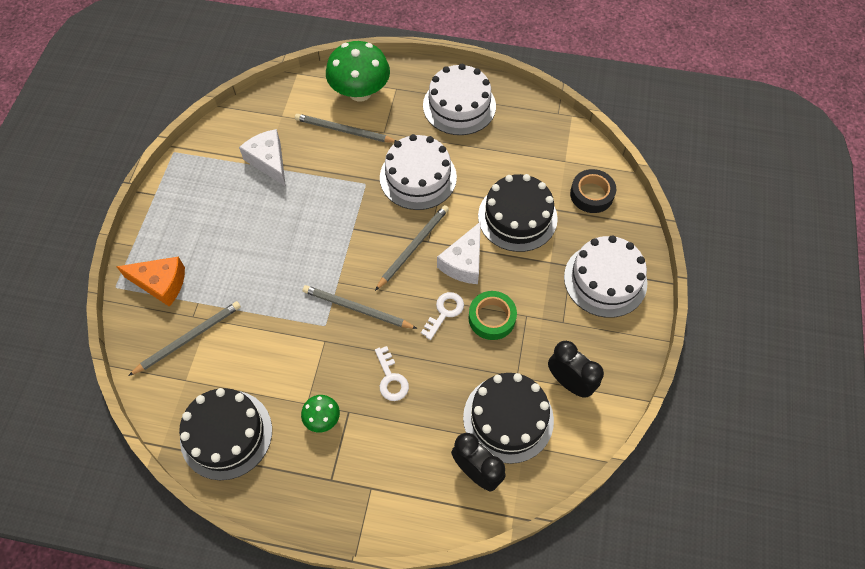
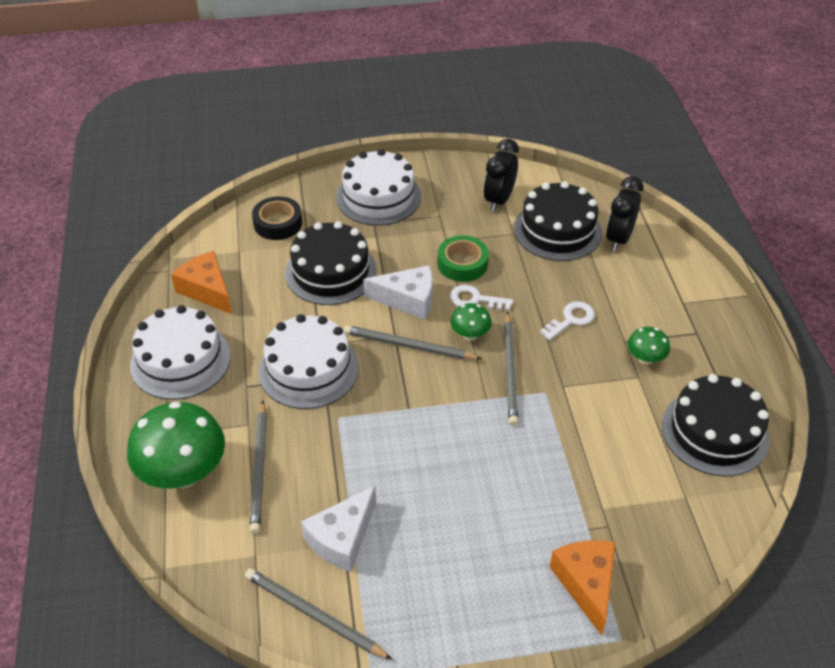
camera: 110 degrees left, 15 degrees down
grey pencil [128,301,241,376] -> grey pencil moved to [245,568,392,660]
none -> orange cheese [171,251,232,314]
none -> green mushroom [450,303,492,341]

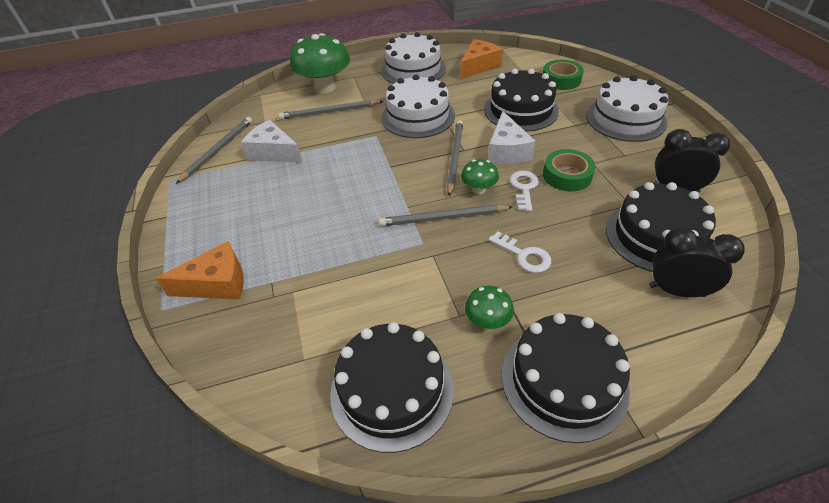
camera: 85 degrees right, 0 degrees up
black tape [252,196,302,240] -> green tape [543,60,584,90]
none -> black cake [502,313,630,443]

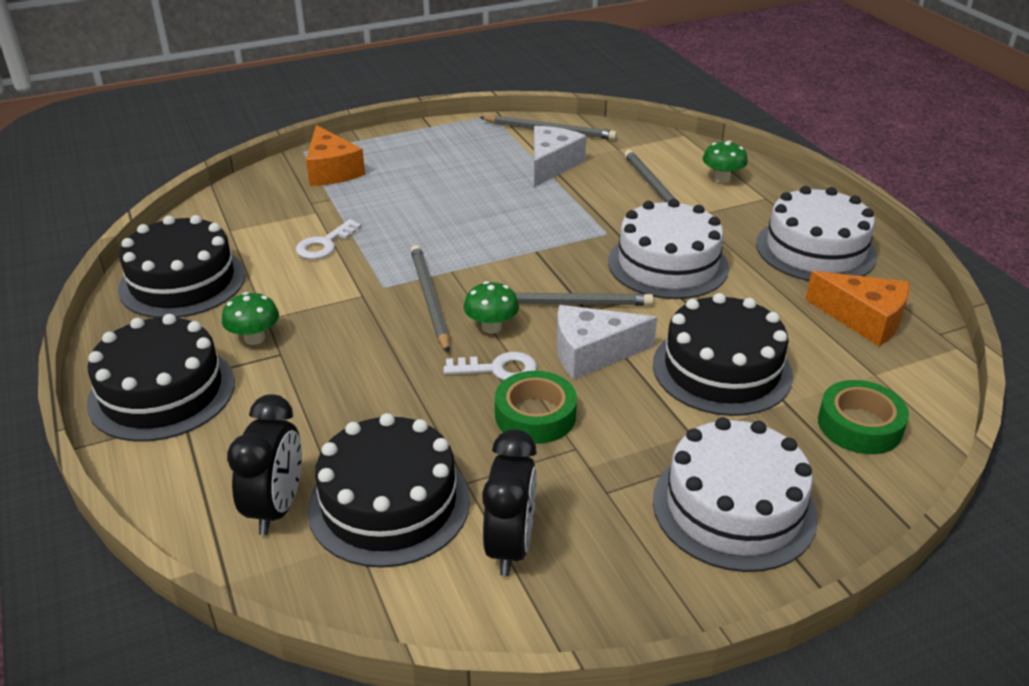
camera: 80 degrees right, 10 degrees down
green mushroom [290,33,350,94] -> green mushroom [703,141,748,183], size x0.49
white key [488,231,551,273] -> white key moved to [296,219,362,259]

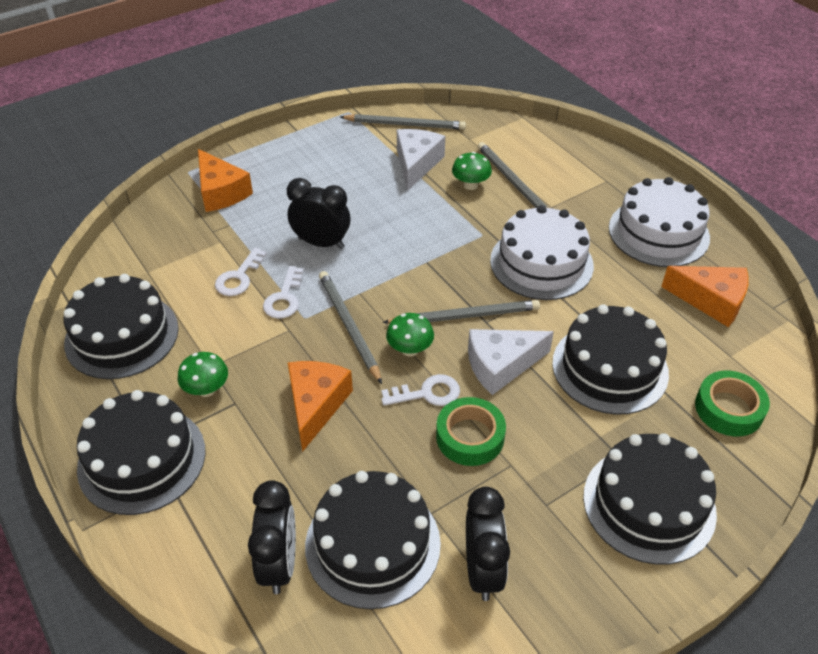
camera: 10 degrees left, 10 degrees up
white cake [653,417,818,572] -> black cake [583,433,717,565]
green mushroom [703,141,748,183] -> green mushroom moved to [452,152,492,190]
none -> white key [263,266,304,319]
none -> black clock [287,178,350,249]
none -> orange cheese [288,361,353,452]

